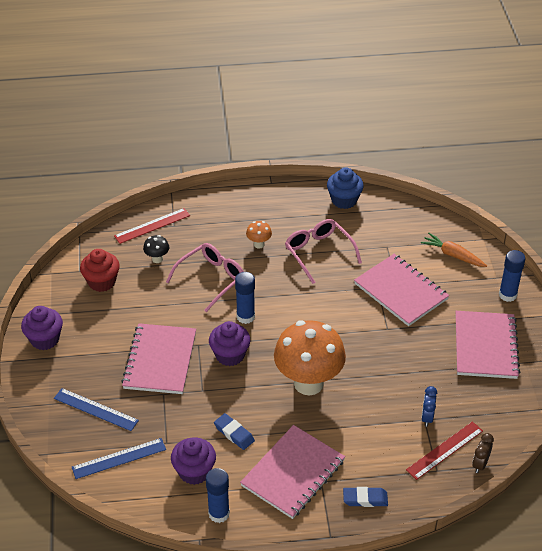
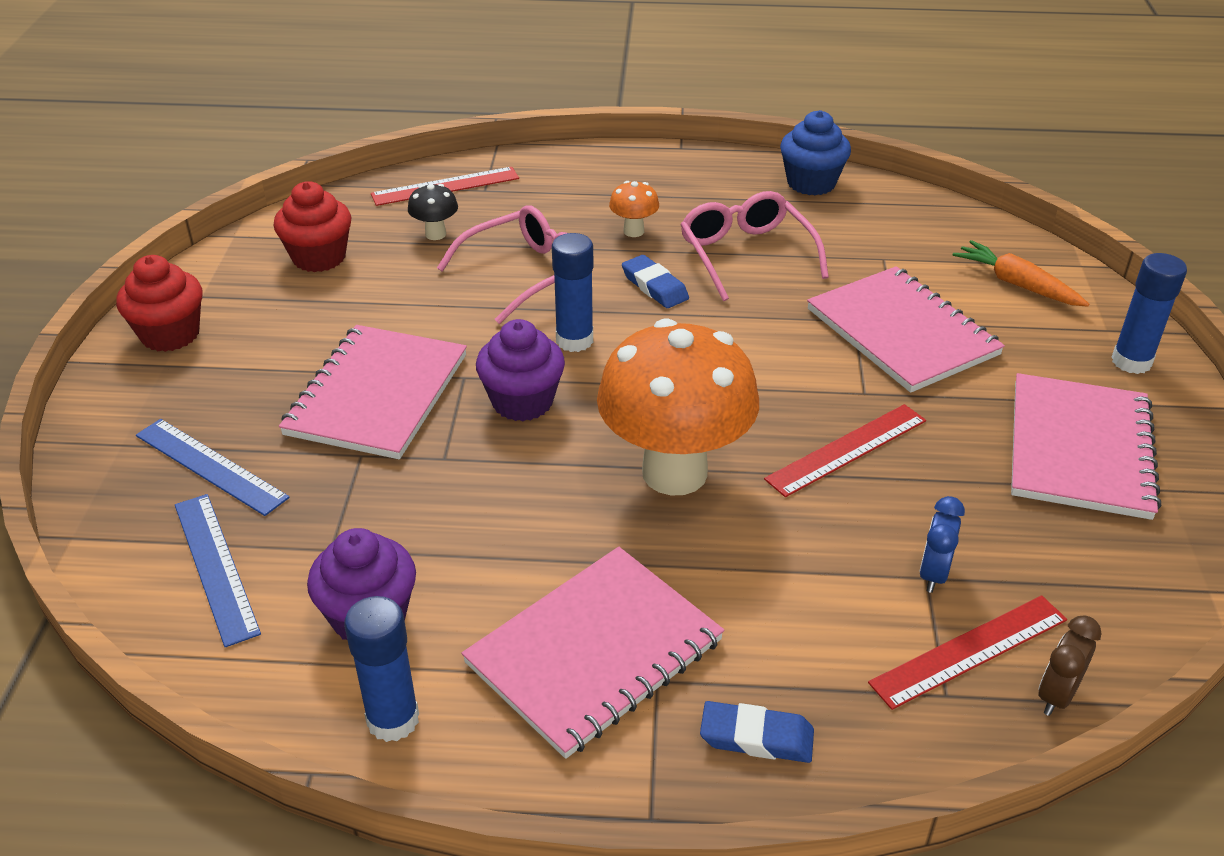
camera: 10 degrees right, 5 degrees down
purple cupcake [21,306,63,350] -> red cupcake [116,255,202,352]
blue ruler [72,438,166,479] -> blue ruler turned 75 degrees clockwise [175,494,261,647]
blue eraser [214,413,255,450] -> blue eraser moved to [622,255,689,308]
none -> red ruler [764,404,926,497]

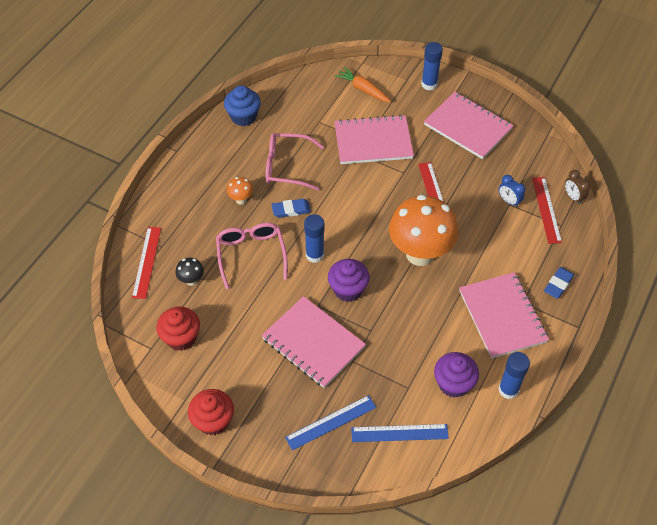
camera: 65 degrees left, 15 degrees up
orange carrot [953,240,1090,307] -> orange carrot turned 60 degrees clockwise [335,67,391,102]

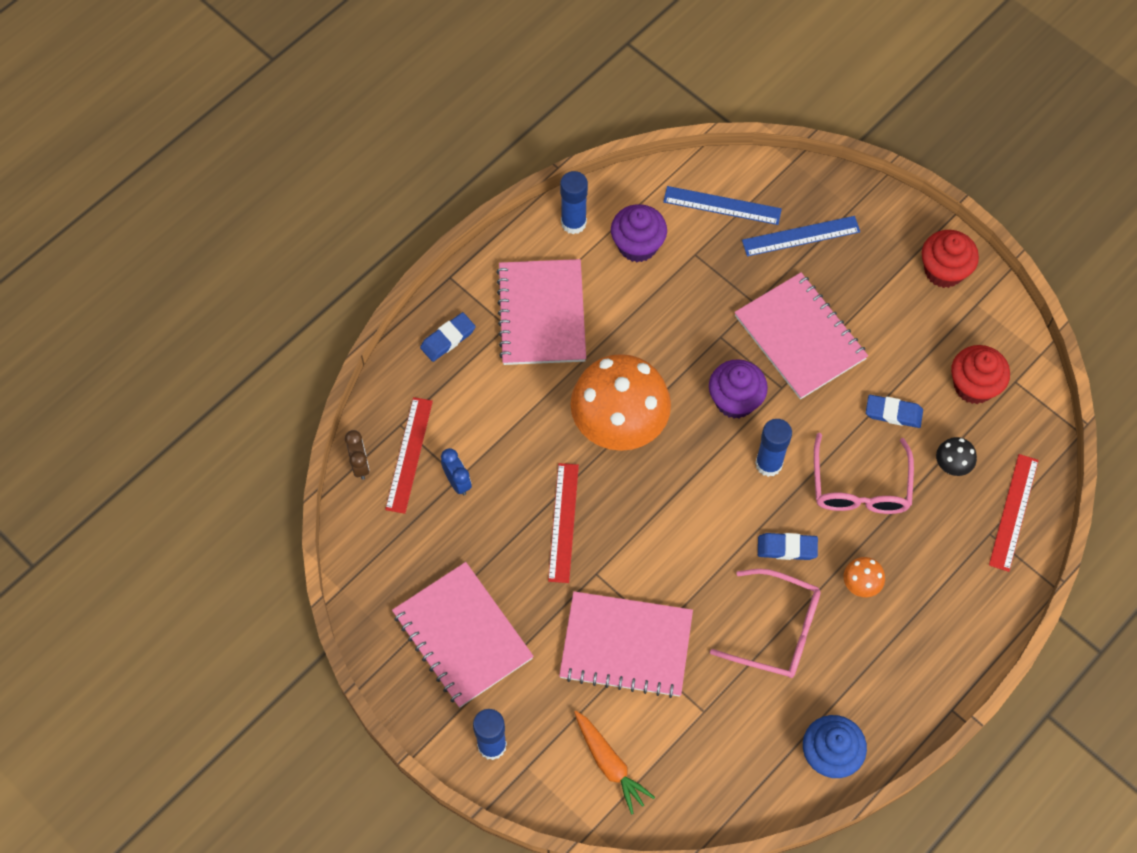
camera: 165 degrees left, 10 degrees up
none -> blue eraser [866,395,923,428]

